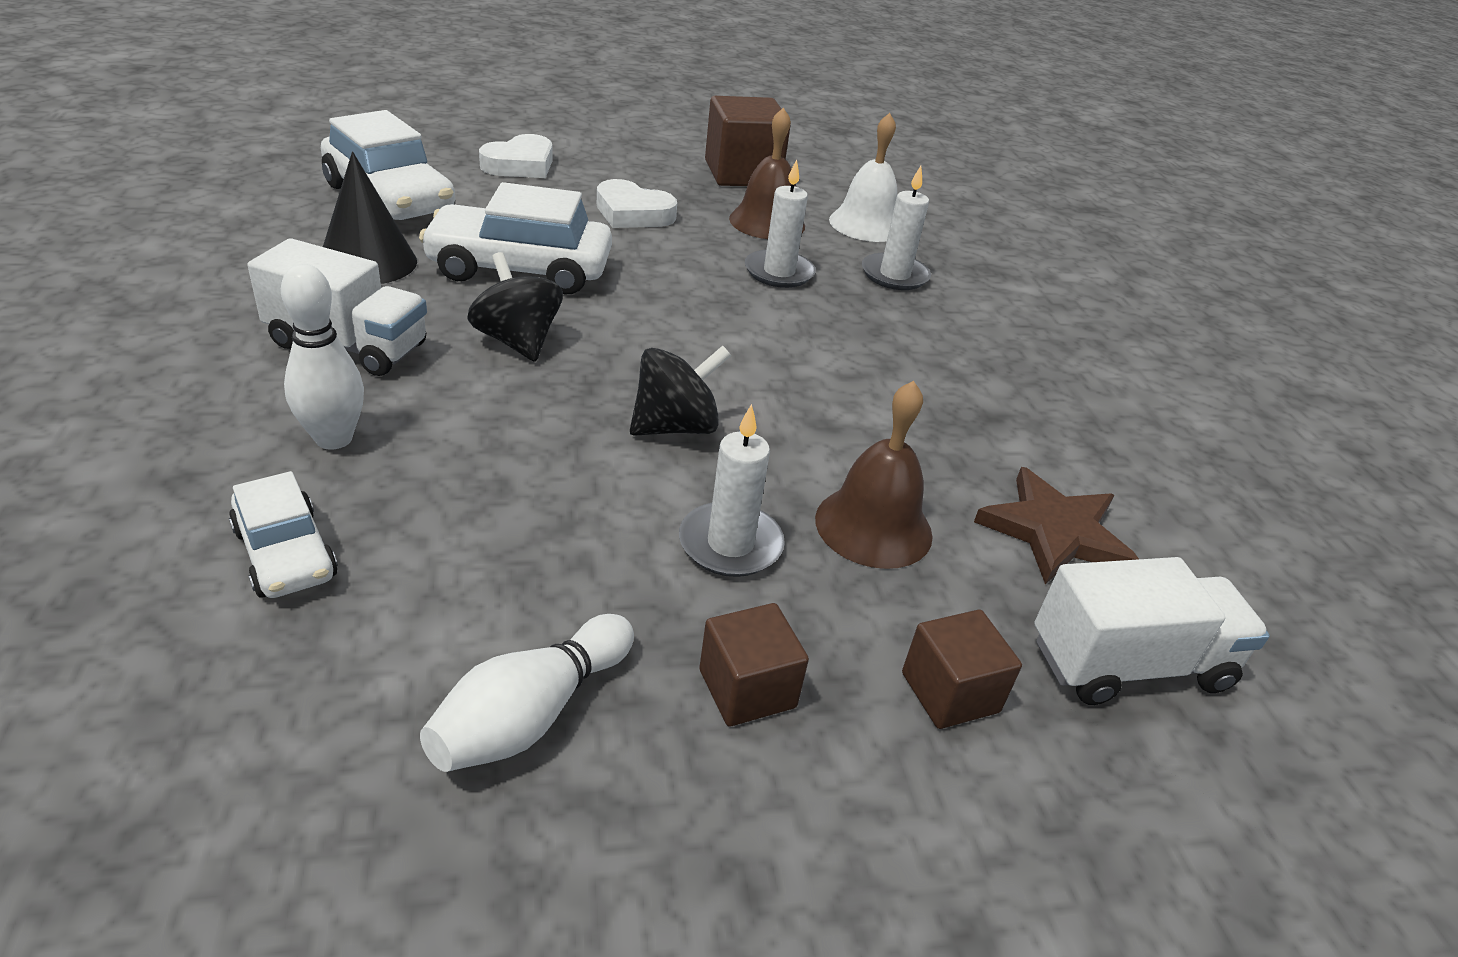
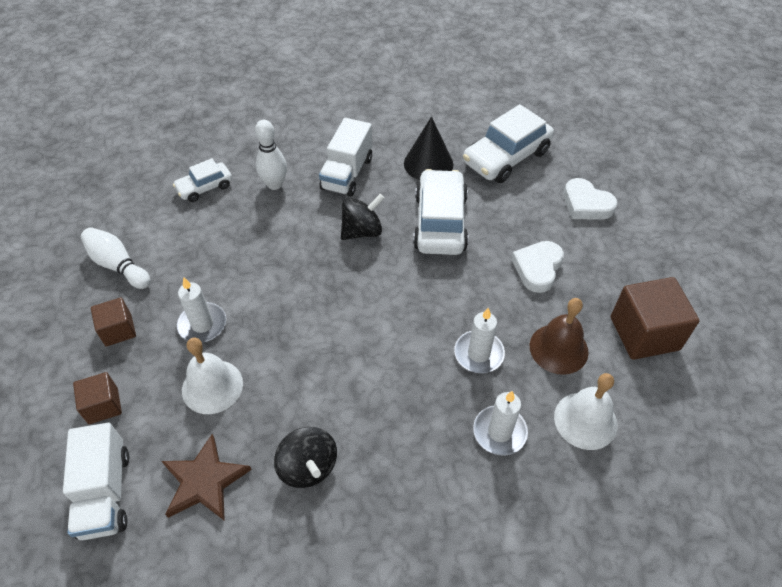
camera: 95 degrees right, 15 degrees up
black spinning top [630,346,731,436] -> black spinning top moved to [274,427,337,488]
brown bell [815,381,933,569] -> white bell [182,338,243,414]

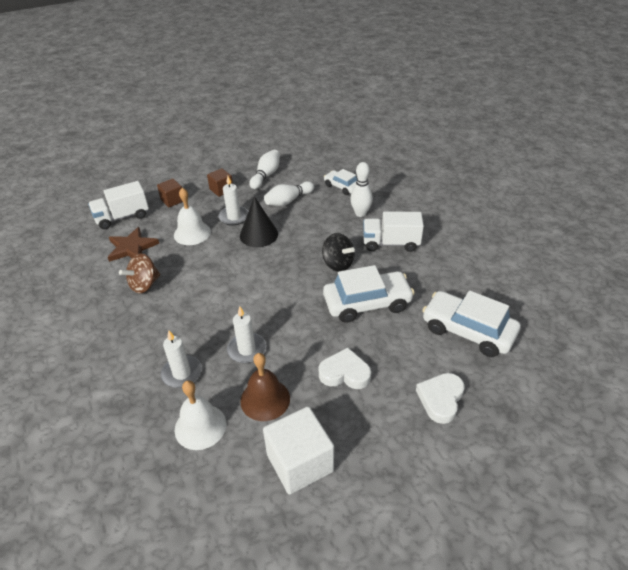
camera: 75 degrees right, 10 degrees down
black spinning top [274,427,337,488] -> brown spinning top [119,253,160,293]
black cone [404,117,453,180] -> black cone moved to [240,196,278,247]
brown cube [611,277,700,360] -> white cube [263,407,334,495]
none -> white bowling pin [264,181,314,206]

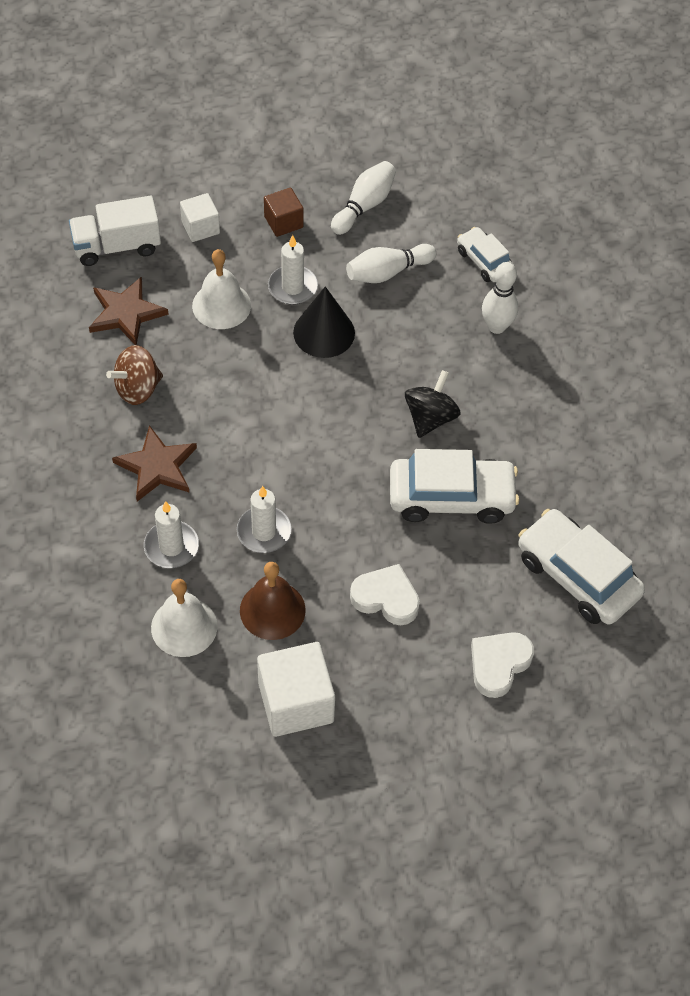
camera: 10 degrees right, 15 degrees up
brown cube [157,178,183,207] -> white cube [180,193,220,242]
black spinning top [322,233,355,272] -> black spinning top turned 120 degrees counterclockwise [405,370,461,438]
white truck [363,211,424,252] -> none
none -> brown star [112,425,197,502]

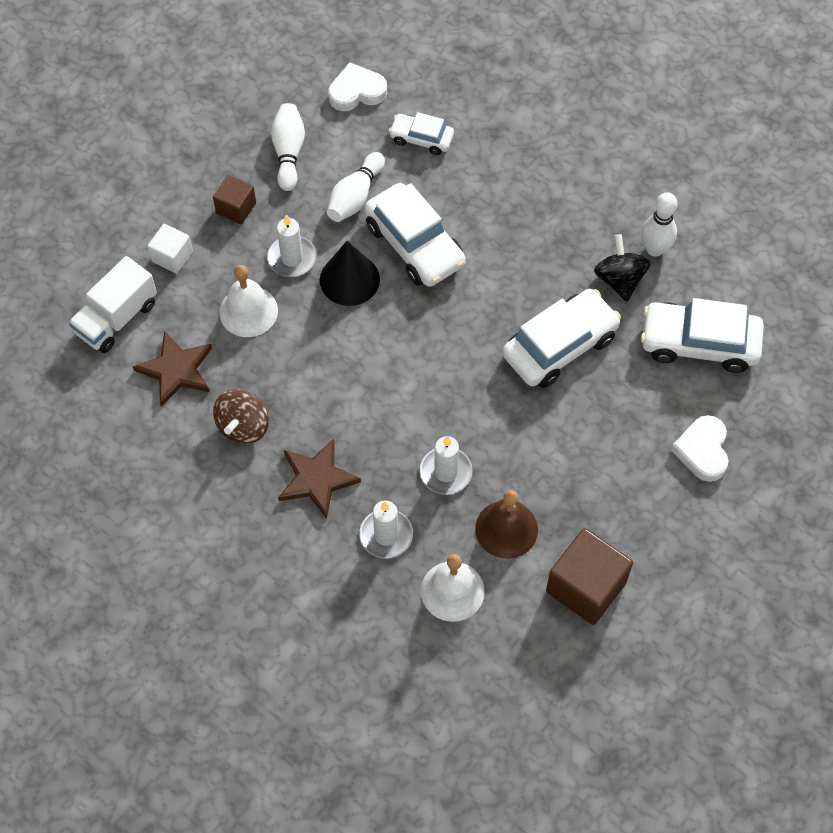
camera: 35 degrees left, 5 degrees up
white cube [257,642,335,737] -> brown cube [546,528,633,625]
white heart [350,564,420,625] -> white heart moved to [328,62,387,111]
black spinning top [405,370,461,438] -> black spinning top moved to [594,234,651,302]
white bowling pin [482,262,518,334] -> white bowling pin moved to [641,192,677,257]
none -> white car [364,183,466,287]

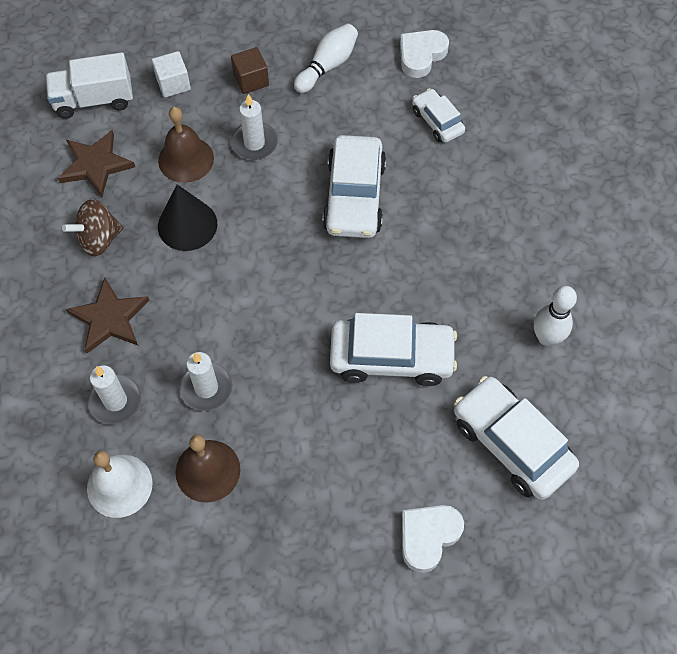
camera: 40 degrees right, 0 degrees up
white bell [219,265,278,337] -> brown bell [158,107,214,183]
black cone [320,241,380,306] -> black cone moved to [158,184,217,251]
white bowling pin [327,152,385,222] -> none
white heart [328,62,387,111] -> white heart turned 75 degrees counterclockwise [400,30,449,78]
brown cube [546,528,633,625] -> none
black spinning top [594,234,651,302] -> none

